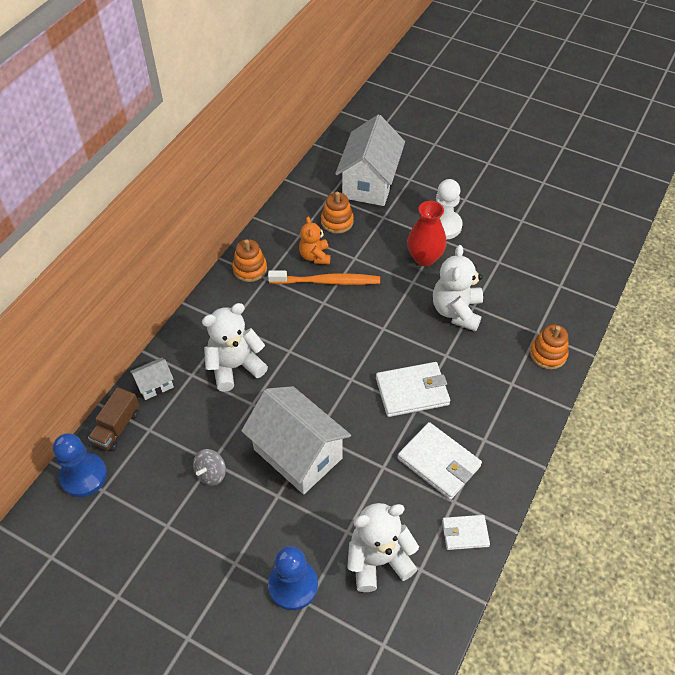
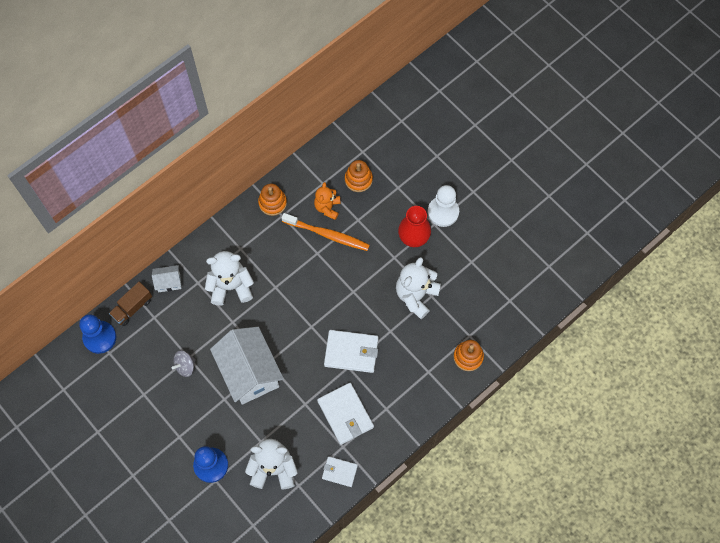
camera: 20 degrees right, 15 degrees up
white house [335,115,405,206] -> none

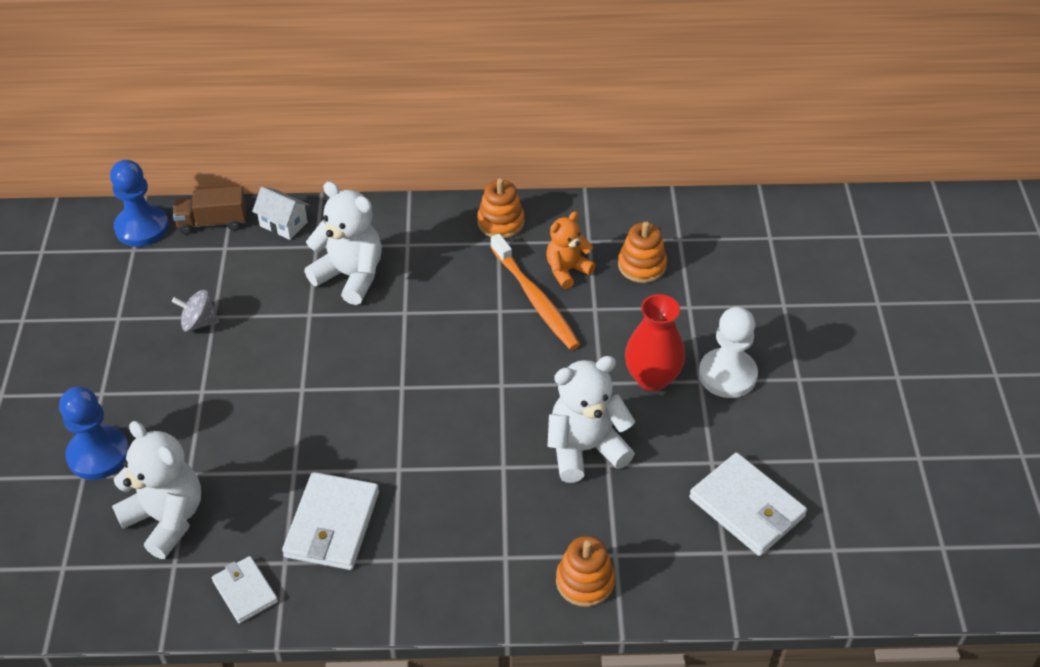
camera: 40 degrees right, 20 degrees down
white house [210,327,284,405] -> none
white wallet [324,330,379,373] -> white wallet moved to [689,453,807,556]

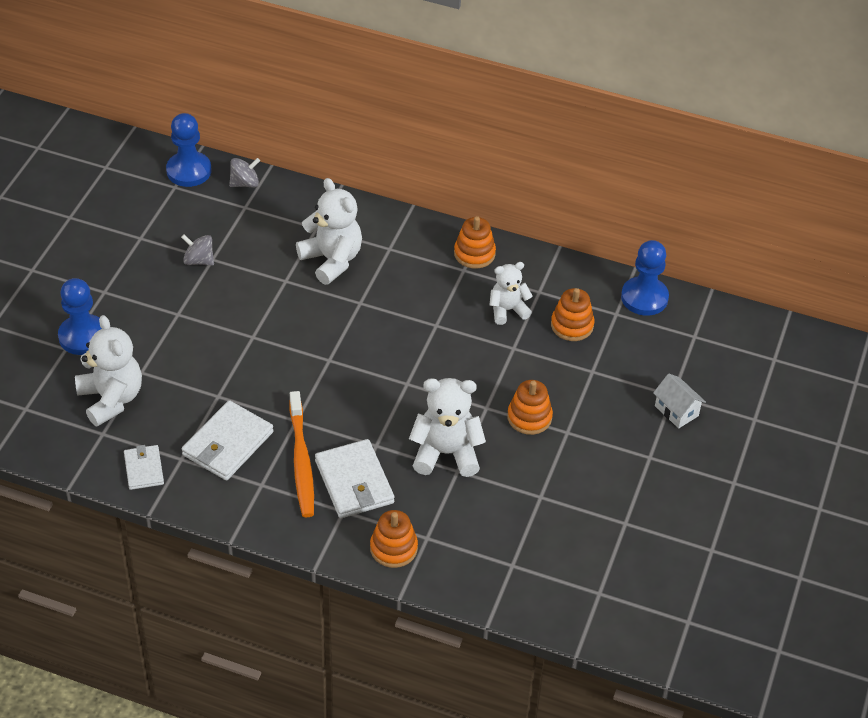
camera: 20 degrees right, 0 degrees up
brown truck [173,186,246,234] -> grey spinning top [229,158,260,187]
white house [252,186,309,240] -> white house moved to [653,374,706,428]
orange toothbrush [490,234,580,350] -> orange toothbrush moved to [289,391,314,517]
orange teddy bear [546,211,596,289] -> white teddy bear [489,262,533,325]
red vase [625,294,685,391] -> orange stacking toy [507,380,553,435]
white wallet [689,453,807,556] -> white wallet moved to [315,439,395,518]
white pawn [699,307,758,398] -> none
none -> blue pawn [621,240,669,316]

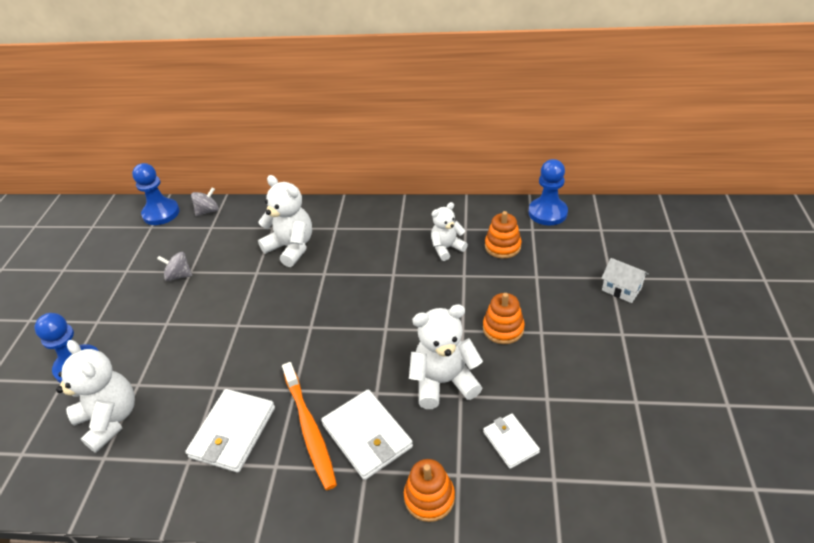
camera: 10 degrees left, 5 degrees down
white wallet [124,445,164,490] -> white wallet moved to [483,414,540,469]
orange stacking toy [454,216,496,269] -> none

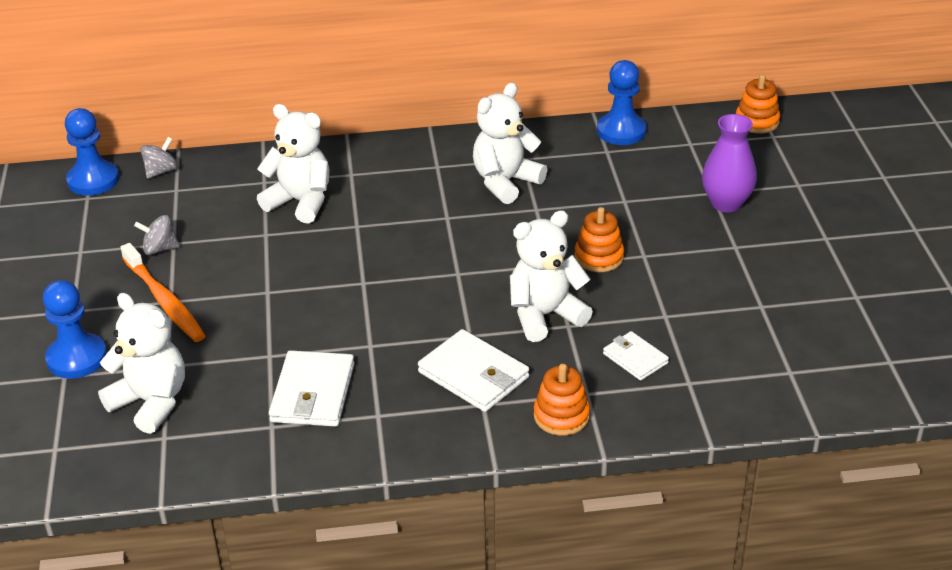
camera: 15 degrees left, 5 degrees down
orange toothbrush [282,362,337,490] -> orange toothbrush moved to [120,243,205,342]
white teddy bear [431,202,468,261] -> white teddy bear [473,83,547,204], size x1.58
orange stacking toy [485,211,522,259] -> orange stacking toy moved to [736,74,780,133]
white house [601,258,649,303] -> purple vase [702,114,757,212]

